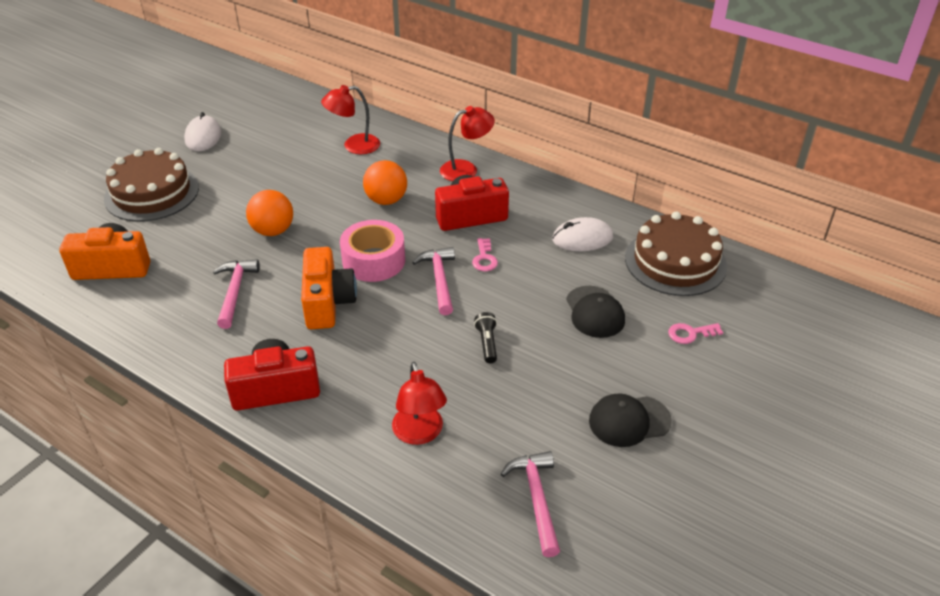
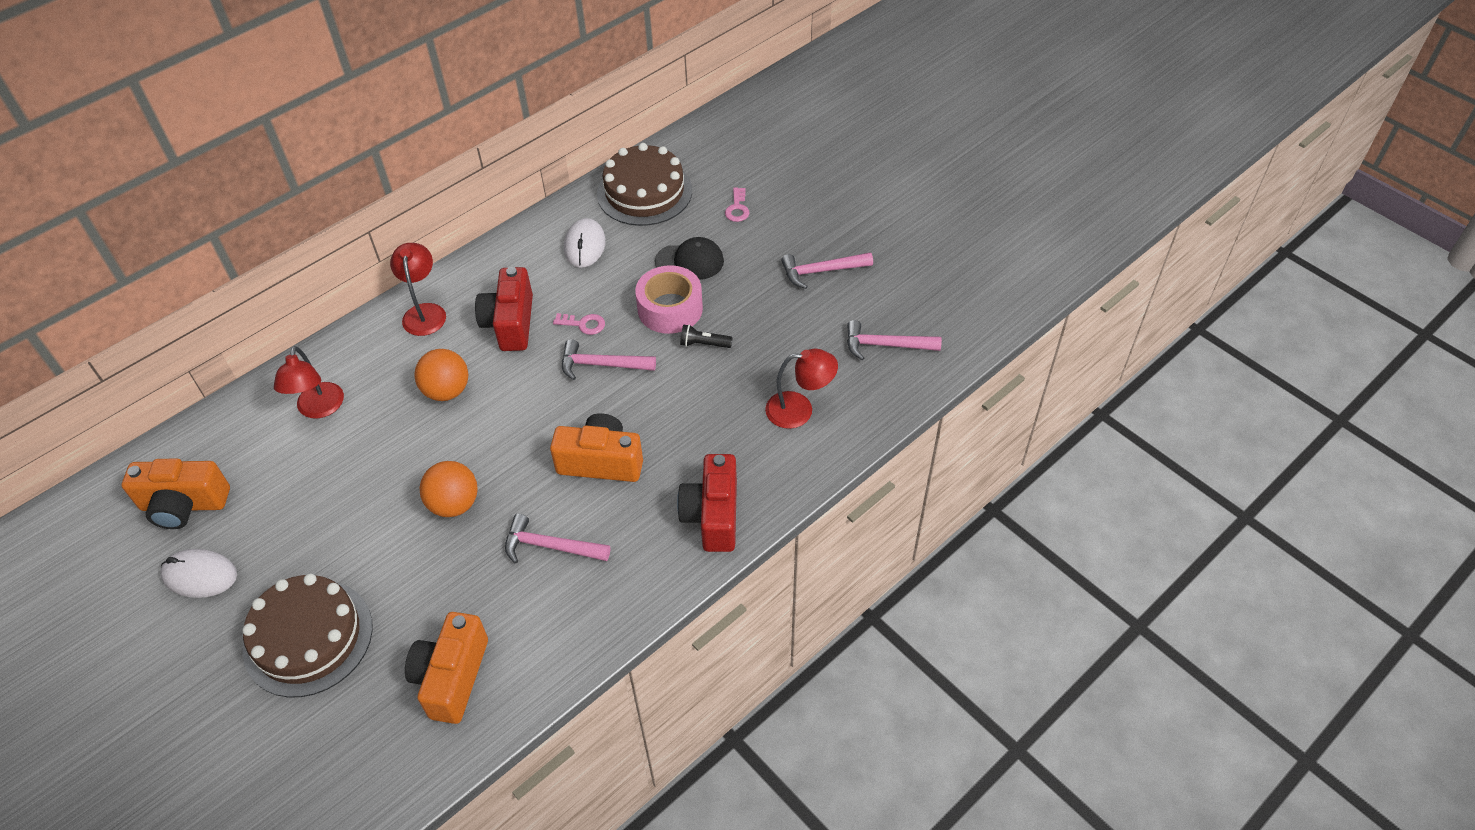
camera: 75 degrees left, 10 degrees up
pink tape [340,220,405,282] -> pink tape moved to [635,265,703,334]
black cap [589,394,672,447] -> pink hammer [781,252,873,289]
none -> orange camera [122,459,230,529]

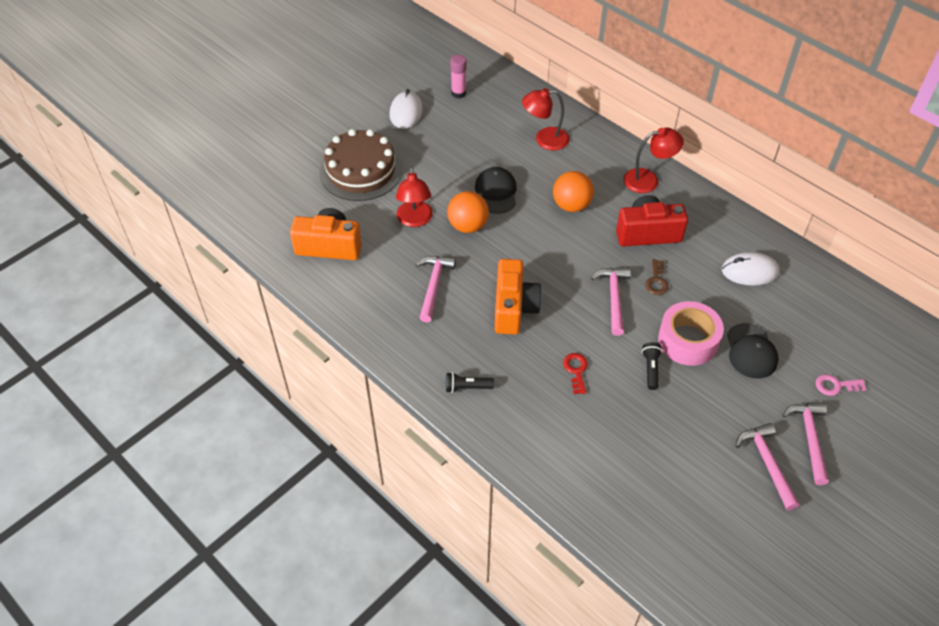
camera: 85 degrees right, 0 degrees up
orange camera [122,459,230,529] -> pink glue stick [450,55,466,99]
pink key [553,313,605,335] -> brown key [645,259,669,295]
brown cake [597,143,692,226] -> none
red camera [677,454,737,552] -> black flashlight [446,372,494,393]
red lamp [765,349,838,429] -> red lamp moved to [396,167,433,227]
pink hammer [847,320,942,360] -> pink hammer moved to [783,402,829,485]
none -> black cap [475,167,517,214]
none -> red key [563,353,588,394]

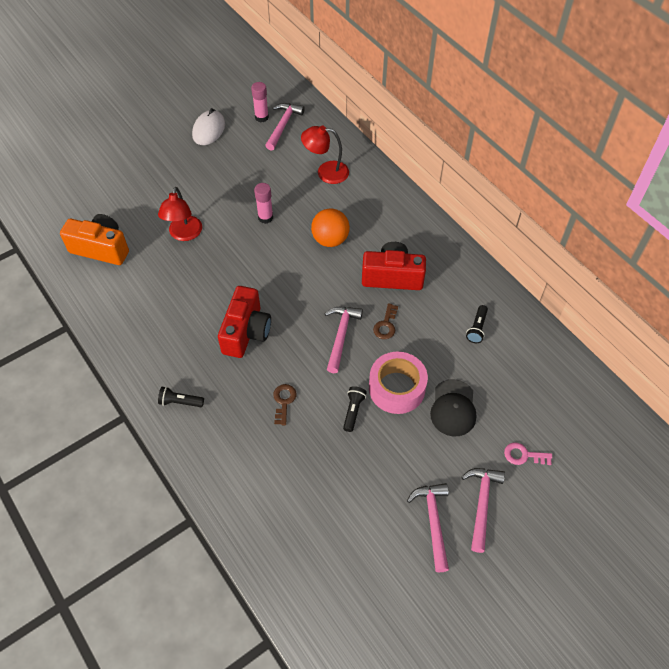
camera: 10 degrees right, 5 degrees up
brown cake [319,129,402,201] -> none
pink hammer [416,256,456,323] -> pink hammer moved to [265,103,305,151]
orange ball [447,191,489,233] -> none
black cap [475,167,517,214] -> pink glue stick [254,183,273,224]
orange camera [495,259,542,335] -> red camera [218,286,271,358]
red key [563,353,588,394] -> brown key [273,384,296,425]
red lamp [623,128,684,193] -> none
white mouse [722,252,779,286] -> black flashlight [466,305,488,343]

